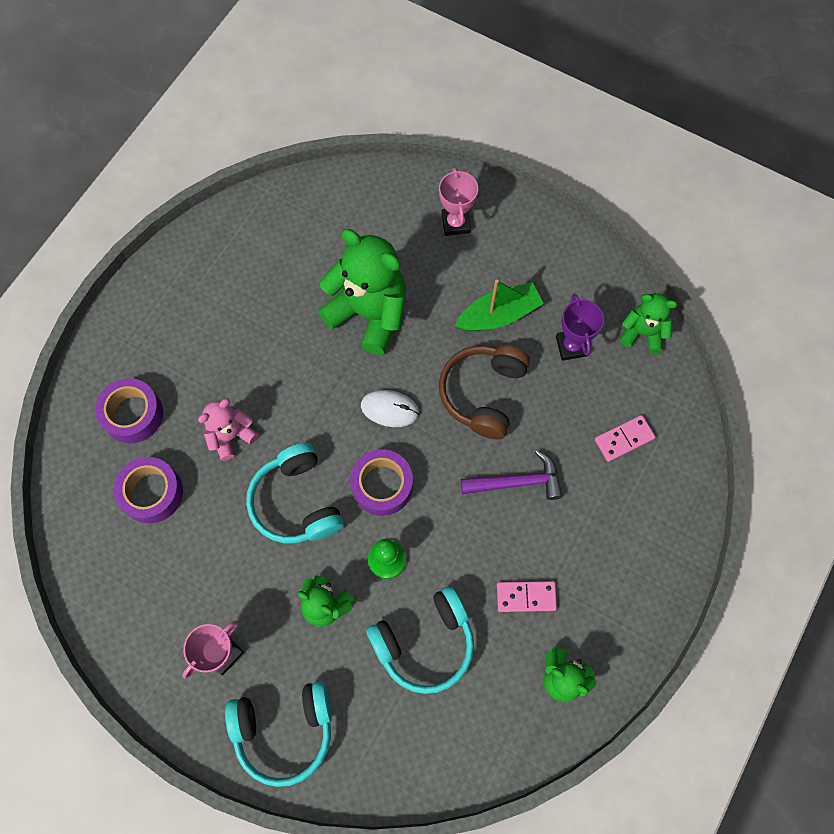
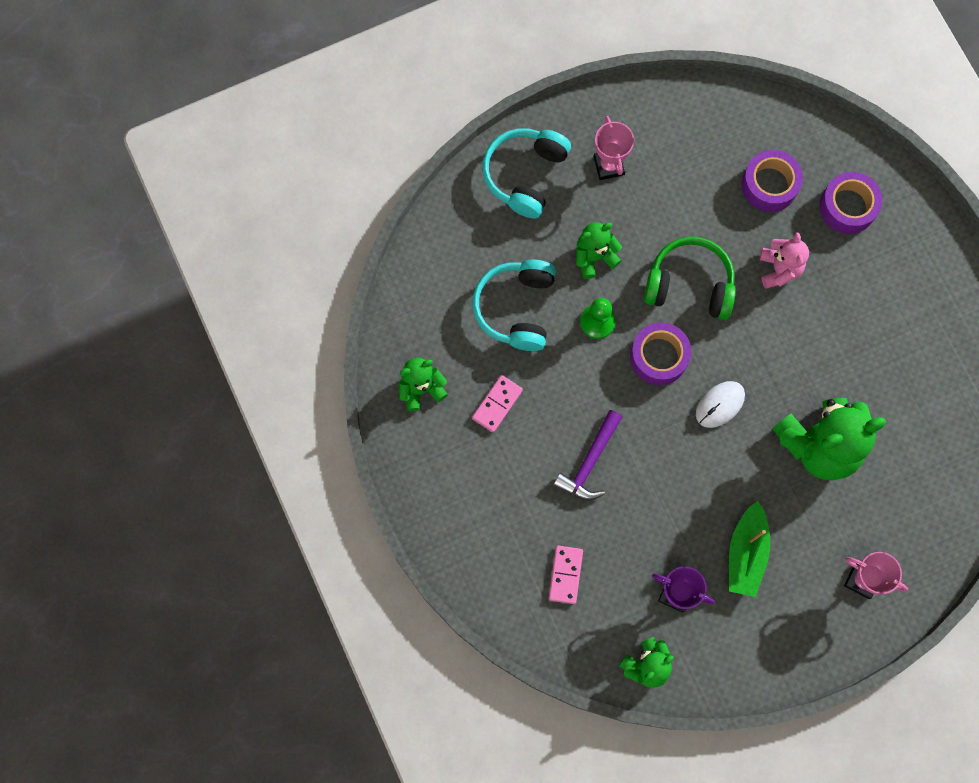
camera: 125 degrees right, 5 degrees up
turquoise headphones [246,443,344,544] -> green headphones [644,237,736,320]
brown headphones [439,345,530,439] -> none

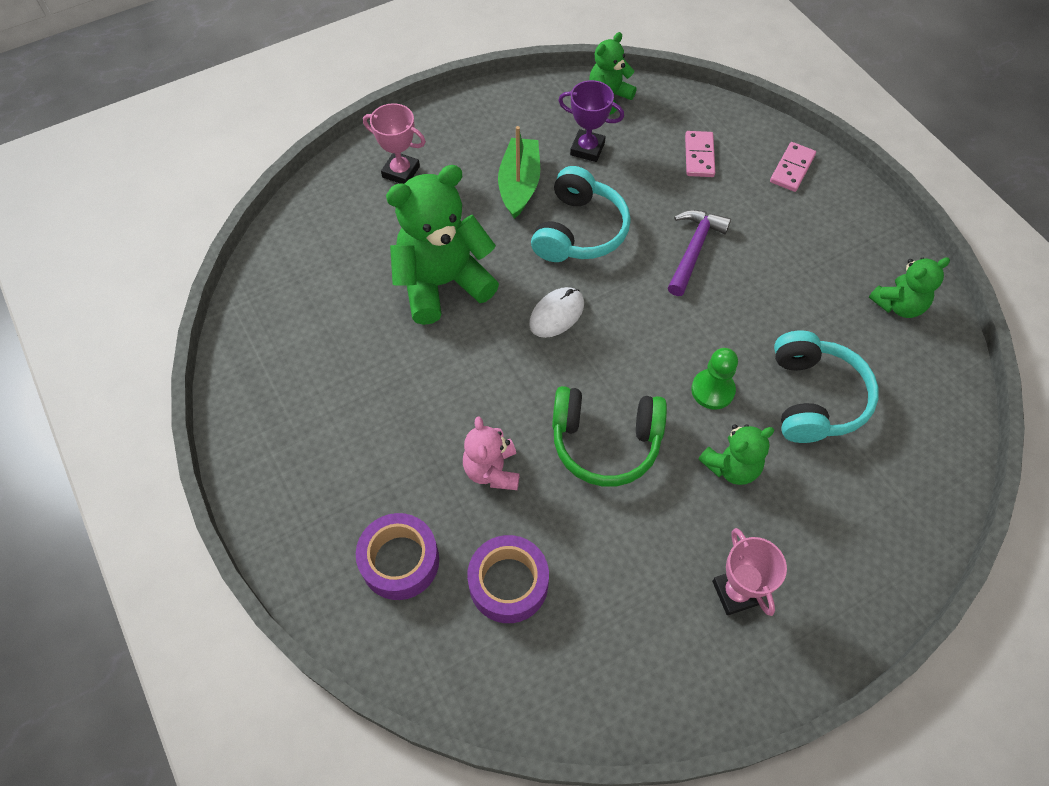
camera: 175 degrees right, 15 degrees down
pink domino [472,375,523,433] -> pink domino moved to [770,142,816,192]
turquoise headphones [482,128,571,219] -> turquoise headphones moved to [531,166,631,262]
purple tape [630,322,691,385] -> none

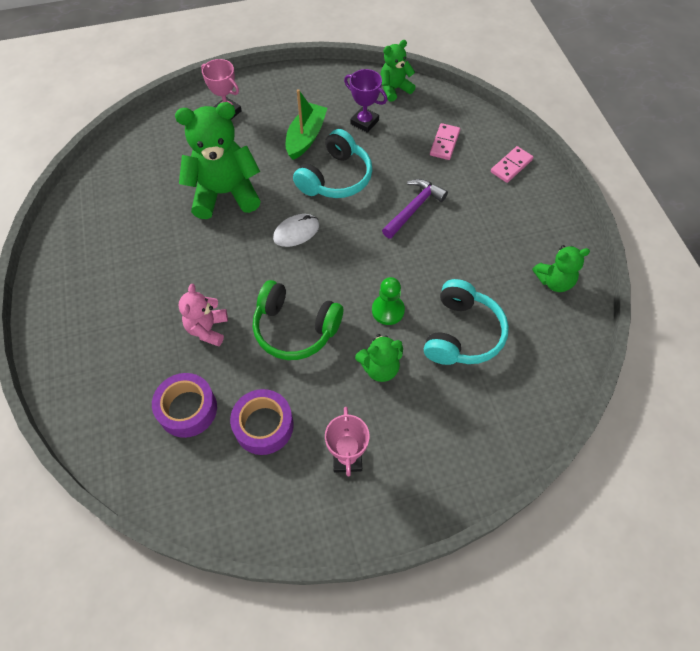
camera: 15 degrees right, 0 degrees up
purple tape [356,513,439,600] -> purple tape moved to [230,389,294,455]

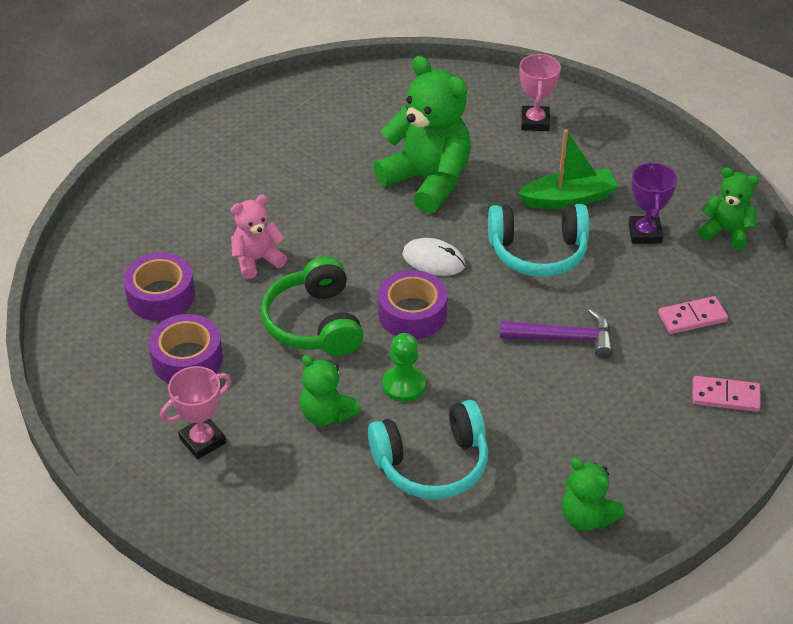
camera: 55 degrees right, 15 degrees down
none -> purple tape [378,270,447,339]

